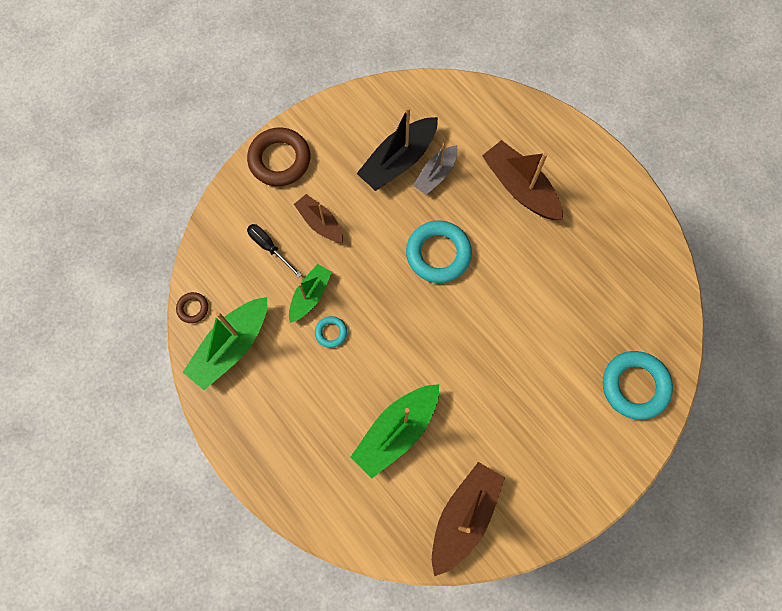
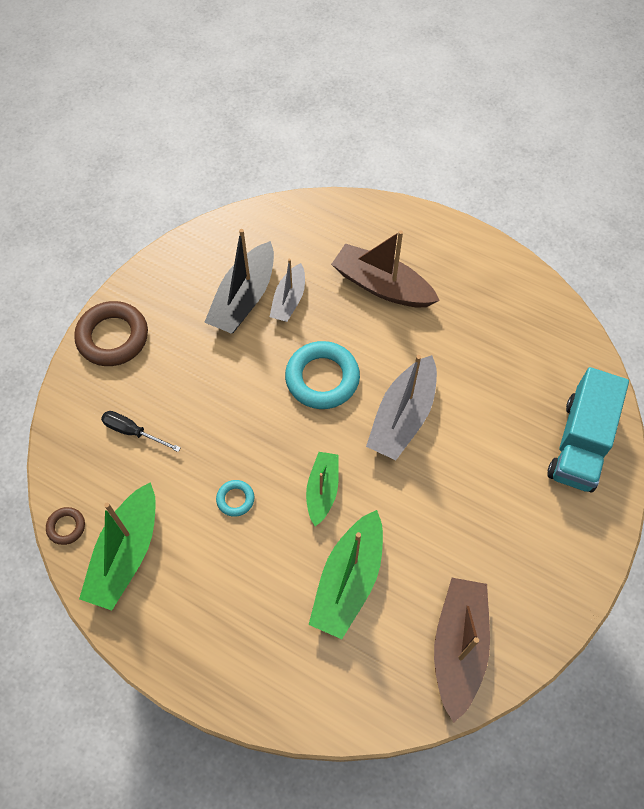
camera: 20 degrees left, 10 degrees down
green boat [289,264,332,323] -> green boat moved to [306,452,339,526]
brown boat [294,194,343,243] -> none
turquoise ring [603,351,673,420] -> turquoise truck [547,367,629,492]
none -> grey boat [366,355,437,460]

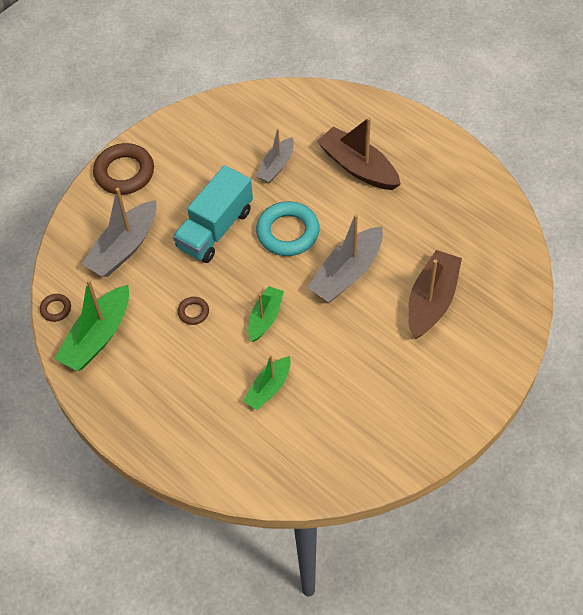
camera: 15 degrees right, 5 degrees down
black screwdriver [101,411,181,452] -> grey boat [82,188,156,277]
black boat [204,229,274,334] -> none
turquoise ring [216,480,254,517] -> brown ring [177,297,209,325]
green boat [309,510,383,639] -> green boat [243,355,291,410], size x0.62
brown boat [434,578,490,723] -> brown boat moved to [408,250,462,339]
turquoise truck [547,367,629,492] -> turquoise truck moved to [173,165,253,263]

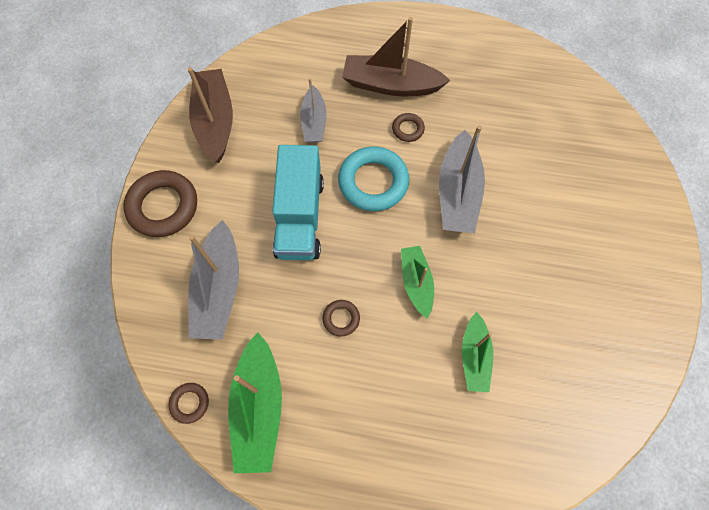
camera: 35 degrees left, 10 degrees up
brown boat [408,250,462,339] -> brown boat moved to [188,67,233,163]
none -> brown ring [392,113,425,142]

